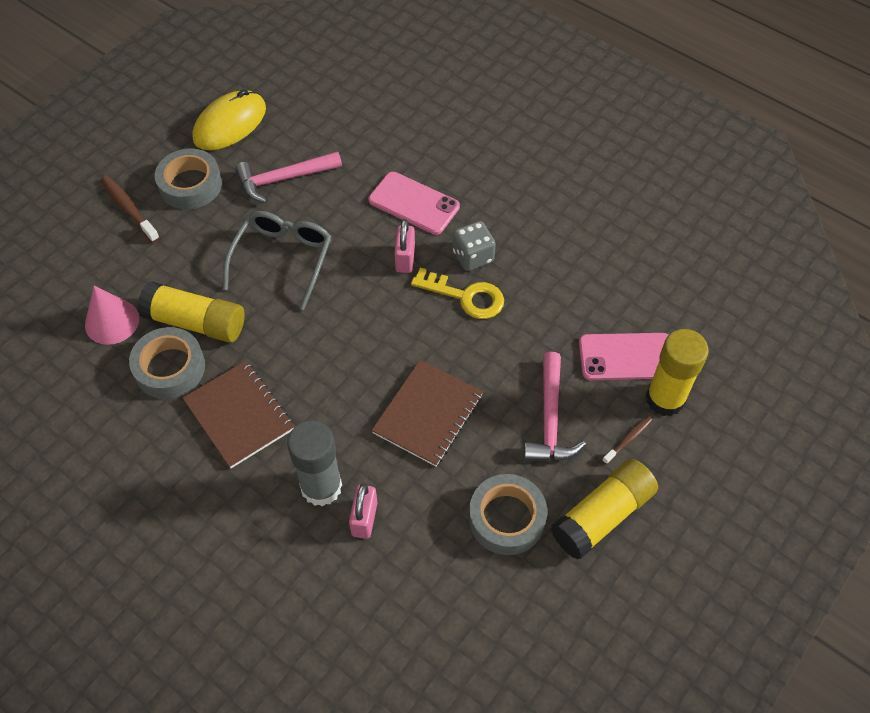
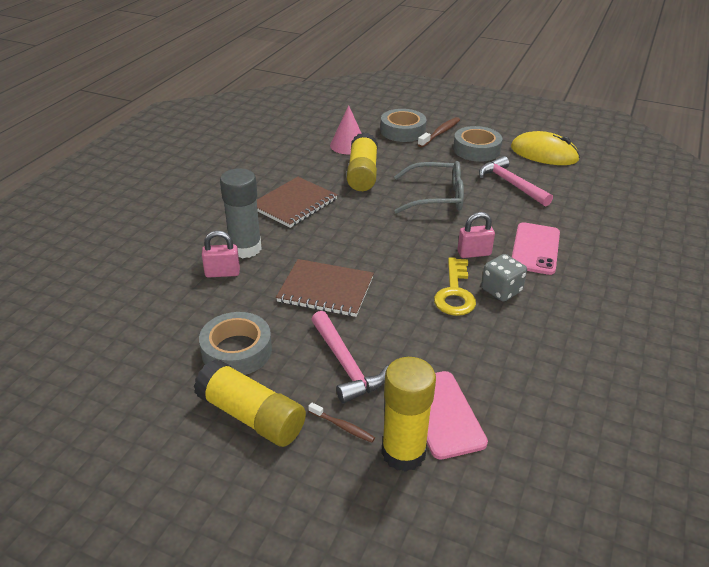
camera: 75 degrees right, 20 degrees down
grey tape [129,327,205,399] -> grey tape moved to [380,109,427,142]
pink hammer [524,352,586,461] -> pink hammer turned 105 degrees counterclockwise [311,311,388,403]

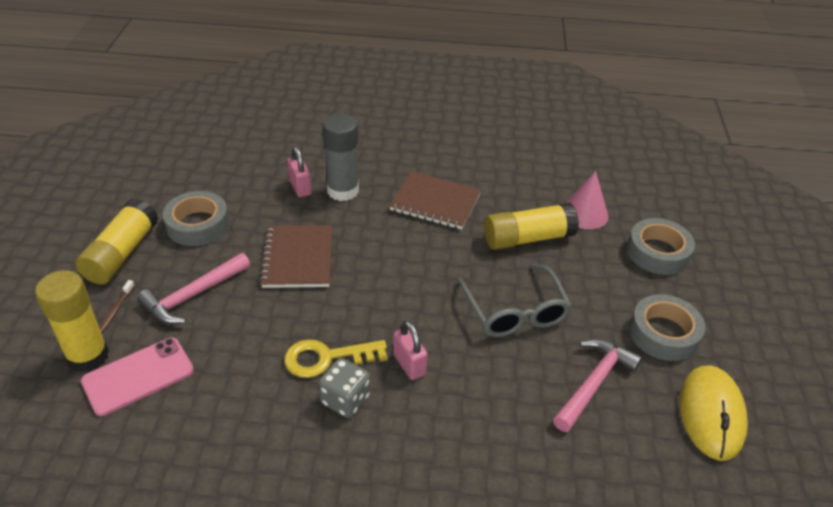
camera: 70 degrees right, 5 degrees up
brown toothbrush [418,117,460,148] -> none
pink phone [512,222,560,275] -> none

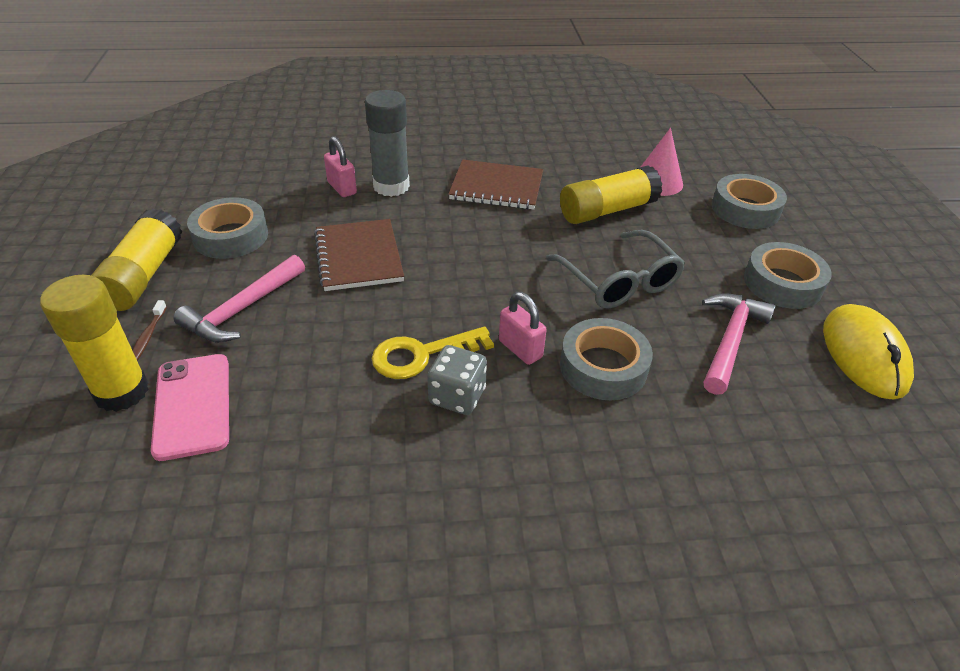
camera: 10 degrees left, 0 degrees up
pink phone [81,337,194,416] -> pink phone turned 60 degrees counterclockwise [151,354,229,461]
none -> grey tape [560,318,653,400]

